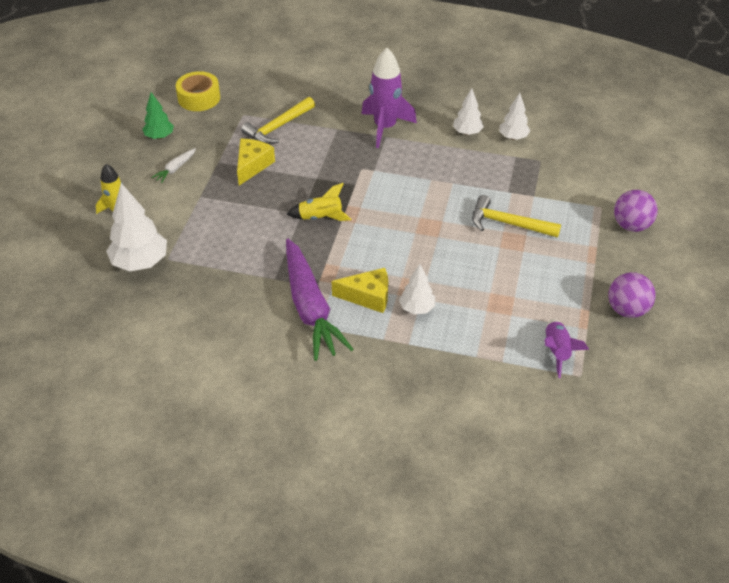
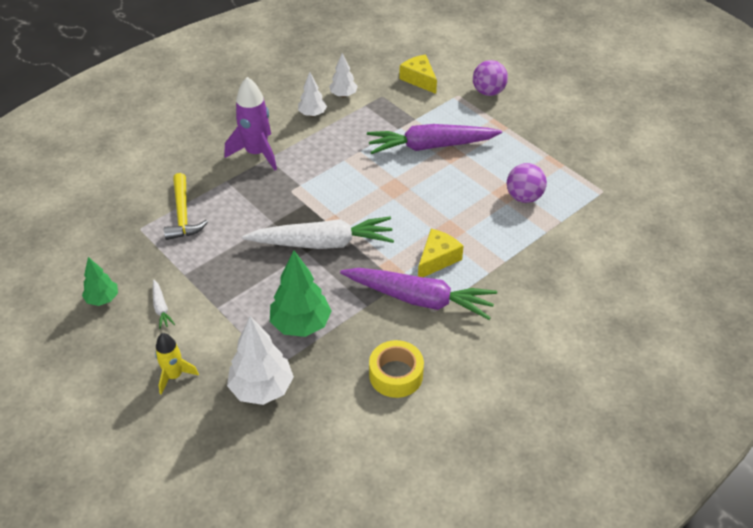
camera: 55 degrees left, 0 degrees up
yellow tape [176,71,220,111] -> yellow tape moved to [369,340,424,398]
yellow cheese [237,139,275,186] -> yellow cheese moved to [399,54,437,94]
yellow rocket [287,183,351,221] -> white carrot [242,216,394,249]
white tree [399,264,435,315] -> none
yellow hammer [472,195,561,238] -> purple carrot [367,124,502,154]
purple rocket [544,319,589,378] -> none
purple ball [608,272,656,318] -> purple ball moved to [507,163,547,203]
none -> green tree [270,250,332,337]

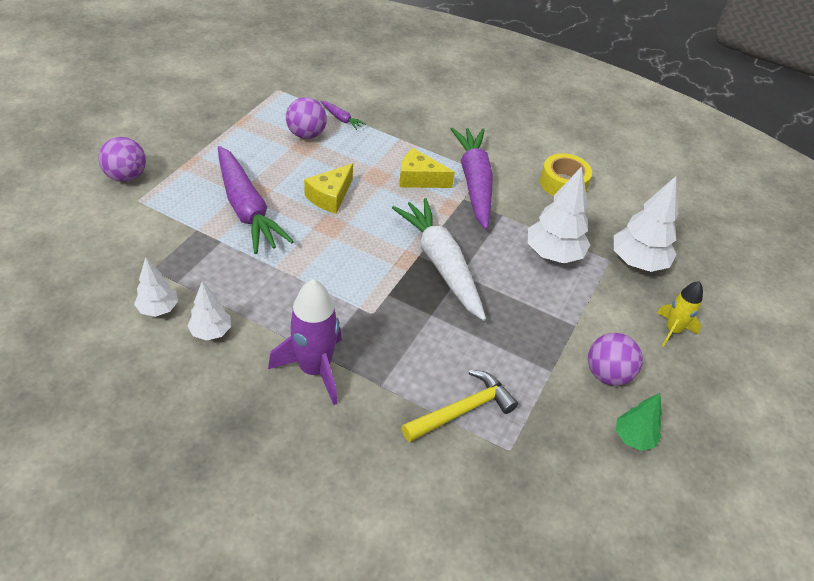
camera: 115 degrees left, 0 degrees up
white carrot [153,280,175,329] -> purple ball [588,333,643,386]
green tree [270,250,332,337] -> white tree [528,166,590,263]
yellow cheese [399,54,437,94] -> yellow cheese moved to [304,163,353,214]
none -> purple carrot [320,101,366,130]

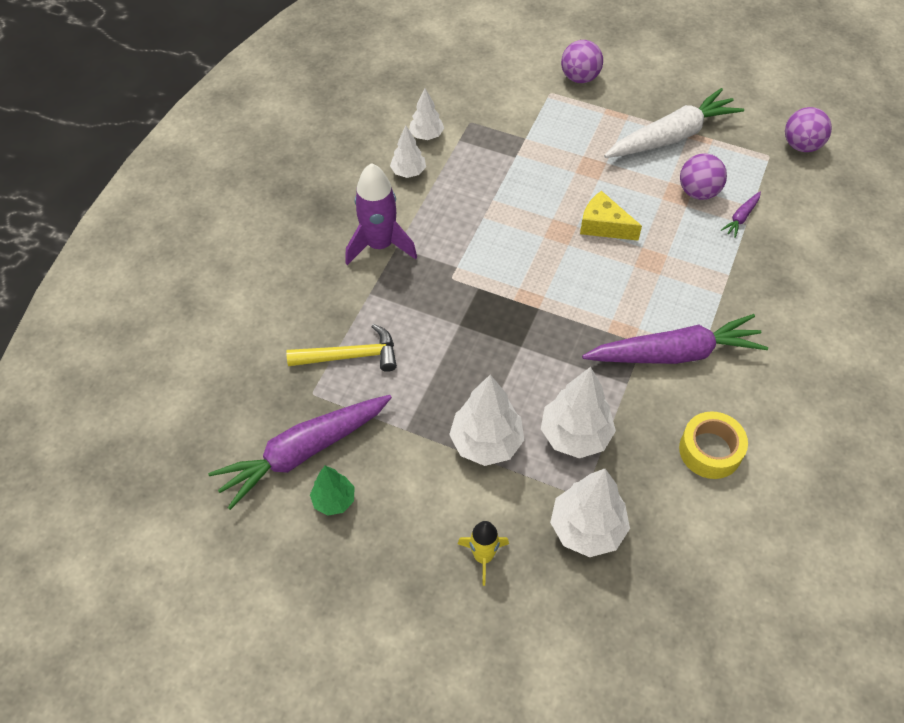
camera: 90 degrees right, 10 degrees up
purple carrot [218,146,294,254] -> purple carrot moved to [208,395,392,510]
white carrot [392,198,486,321] -> white carrot moved to [604,88,744,158]
yellow cheese [399,148,455,188] -> none
yellow hammer [402,370,518,442] -> yellow hammer turned 60 degrees counterclockwise [286,324,397,372]
purple ball [588,333,643,386] -> purple ball moved to [785,107,832,152]
none -> white tree [449,375,524,466]

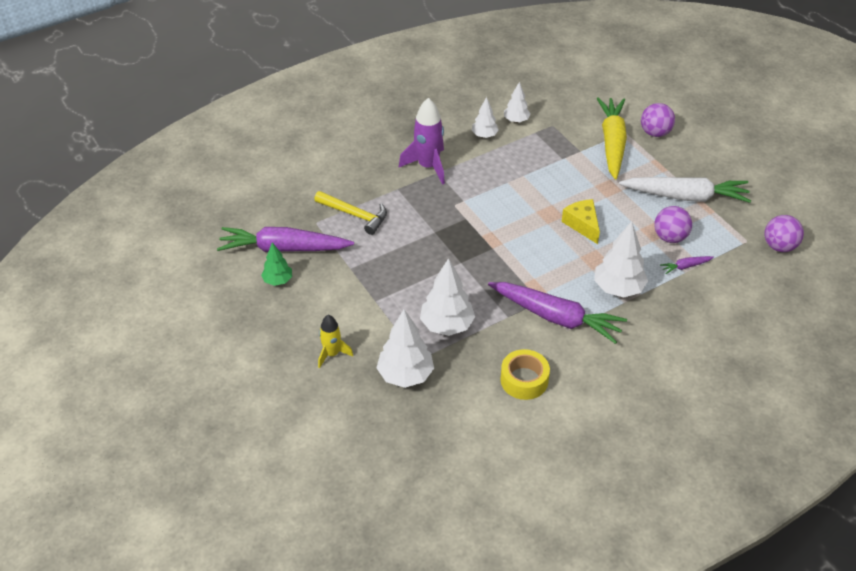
camera: 35 degrees right, 10 degrees down
white tree [449,375,524,466] -> white tree moved to [594,221,648,297]
none -> yellow carrot [596,97,627,180]

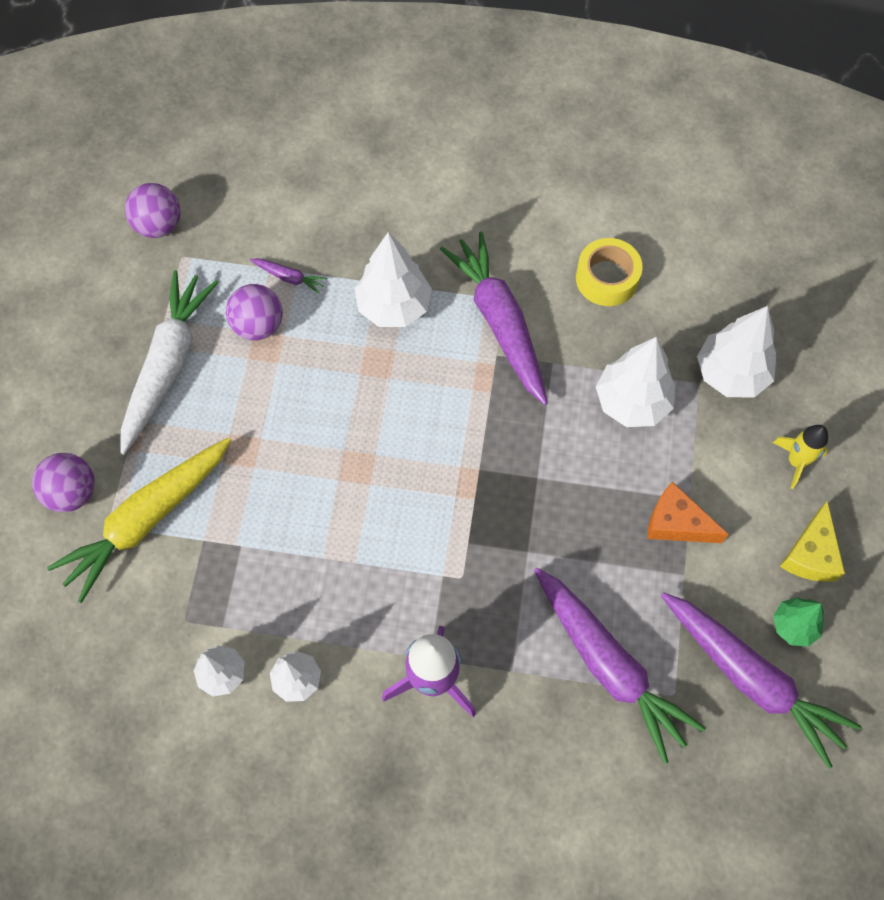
camera: 140 degrees left, 20 degrees up
yellow hammer [314,191,387,235] -> purple carrot [534,568,706,764]
yellow cheese [562,199,600,244] -> yellow cheese moved to [780,501,845,582]
white carrot [619,177,751,203] -> white carrot turned 60 degrees clockwise [121,270,219,455]
none -> orange cheese [647,482,729,543]

